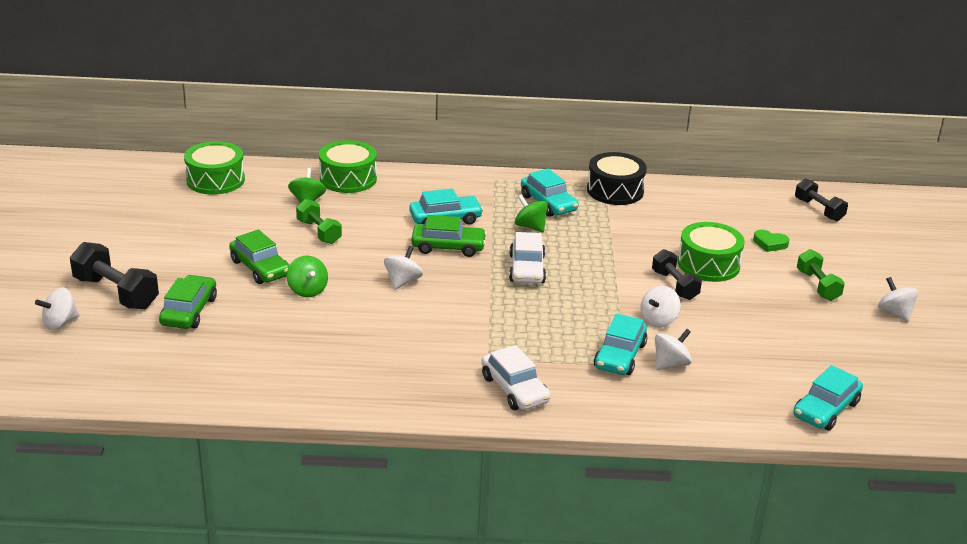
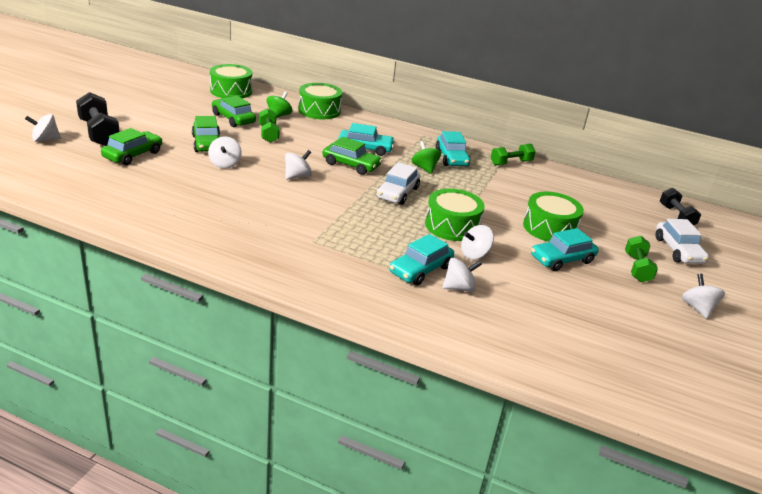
camera: 20 degrees right, 0 degrees up
green spinning top [287,255,328,297] -> white spinning top [208,136,241,169]
white car [481,345,551,410] -> white car moved to [656,219,709,264]
black drum [587,152,647,205] -> green dumbbell [490,144,536,166]
black dumbbell [652,249,702,300] -> none
green heart [753,230,789,252] -> none
turquoise car [793,365,863,430] -> turquoise car moved to [531,228,599,271]
none -> green car [212,96,256,127]
none -> green drum [425,189,485,241]

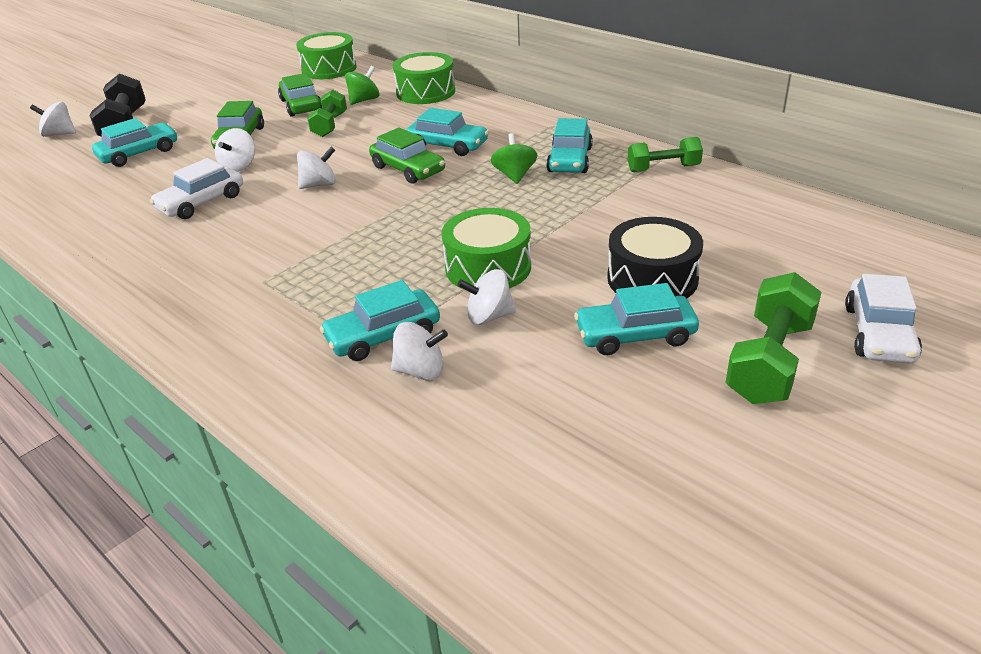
camera: 25 degrees right, 5 degrees up
green car [101,128,162,165] -> turquoise car [92,118,177,167]
white car [376,162,420,205] -> white car moved to [150,158,243,219]
green drum [523,192,584,242] -> black drum [607,217,703,298]
green dumbbell [625,236,658,282] -> green dumbbell [725,272,822,404], size x1.52
black dumbbell [660,188,701,226] -> none
white spinning top [682,274,725,319] -> none

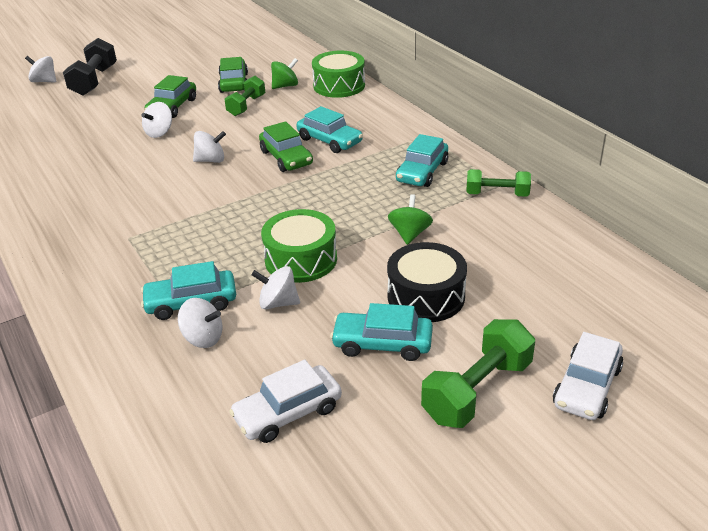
camera: 15 degrees right, 0 degrees up
turquoise car [92,118,177,167] -> none
white car [150,158,243,219] -> white car moved to [229,360,342,443]
green drum [296,32,357,79] -> none
green spinning top [491,133,537,184] -> green spinning top moved to [388,194,433,245]

